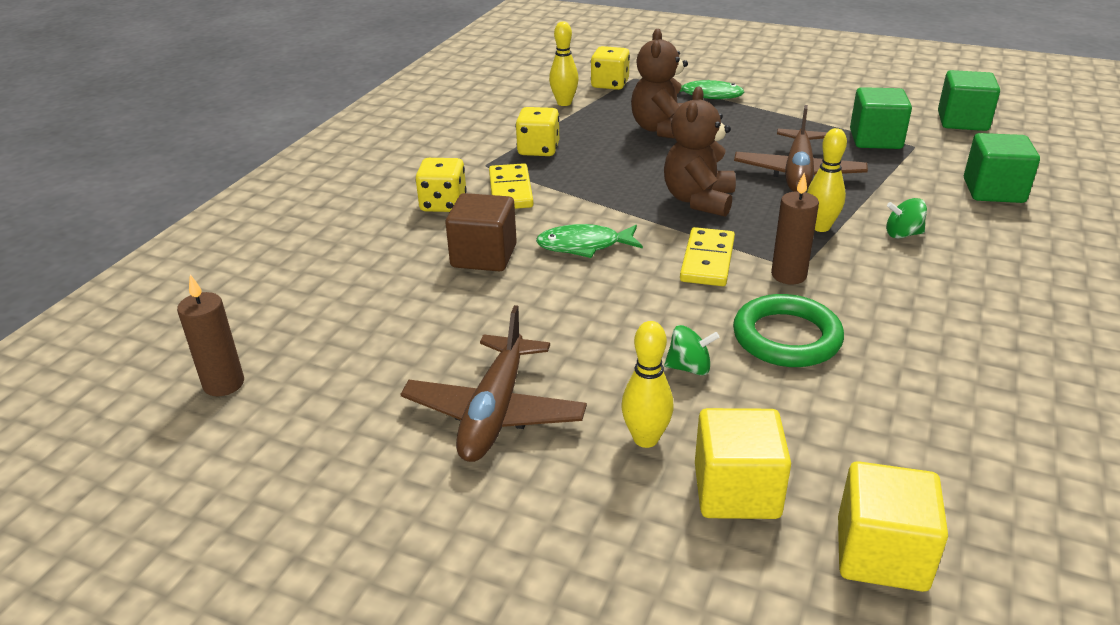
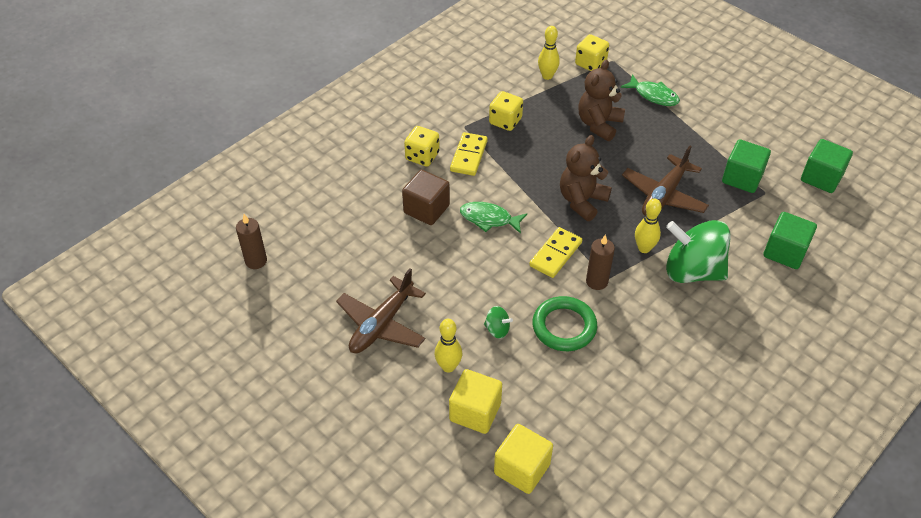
camera: 20 degrees right, 15 degrees up
green spinning top [886,198,927,239] -> green spinning top [666,220,731,283], size x2.44

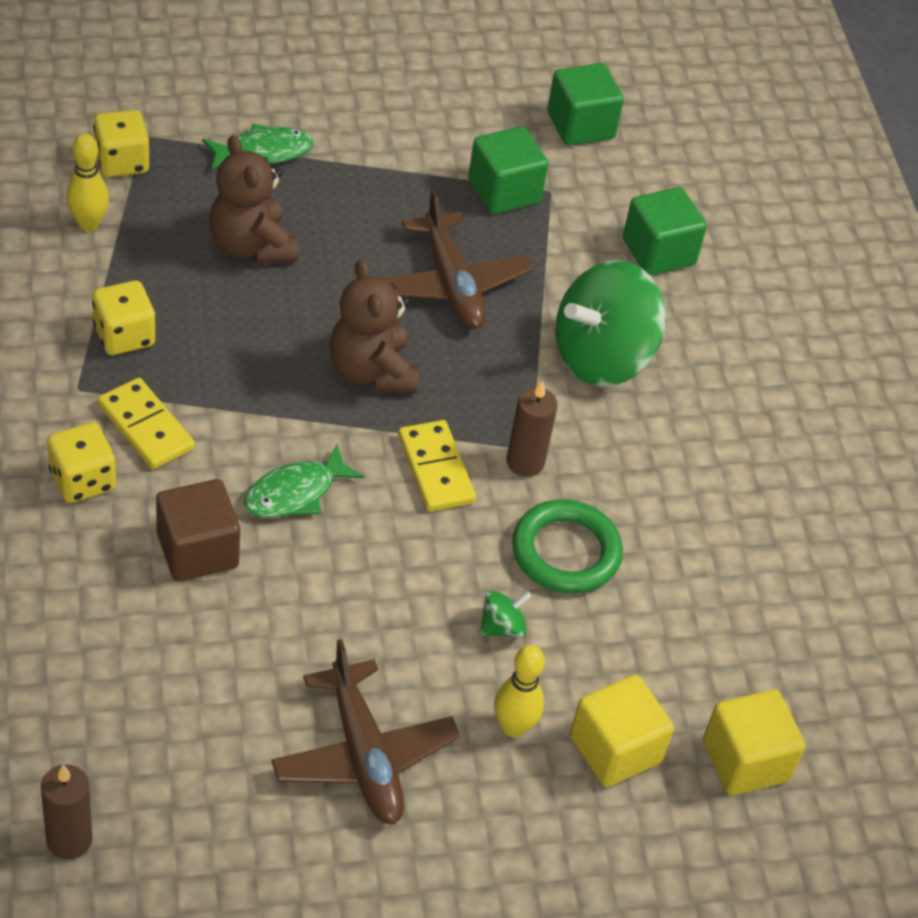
camera: 60 degrees left, 0 degrees up
yellow bowling pin [635,199,662,253] -> none

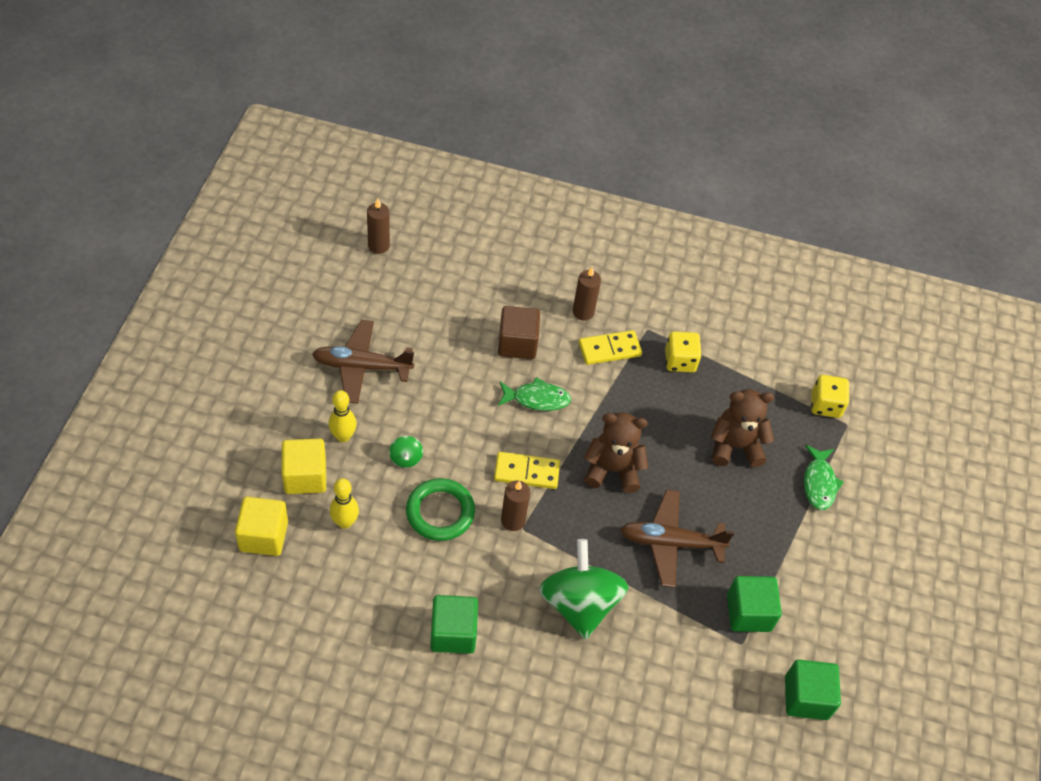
camera: 115 degrees right, 5 degrees up
yellow dice [47,422,116,503] -> brown candle [573,267,601,321]
yellow bowling pin [66,134,109,231] -> yellow bowling pin moved to [330,478,359,529]
green fish [244,444,364,518] -> green fish turned 105 degrees clockwise [498,377,571,411]
green cube [623,187,707,276] -> green cube moved to [430,595,478,654]

